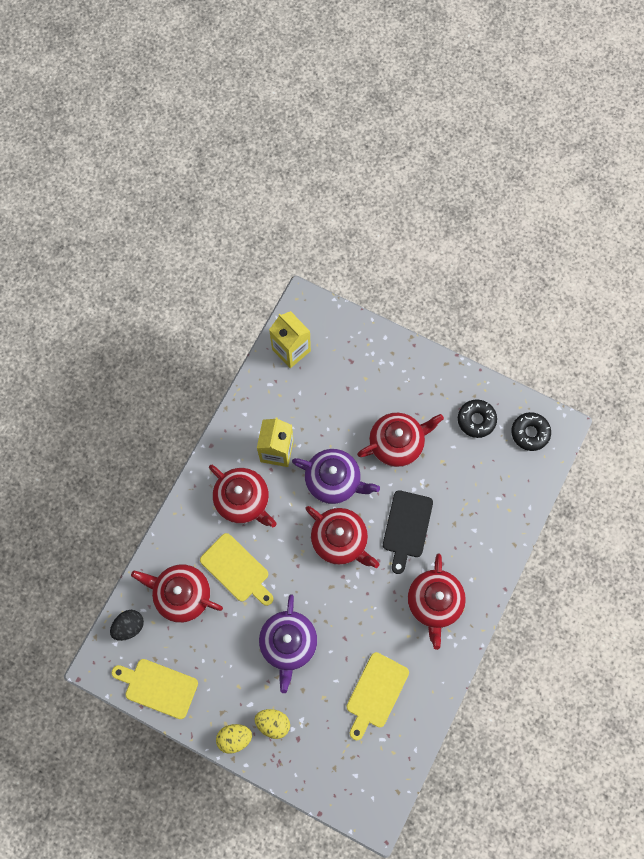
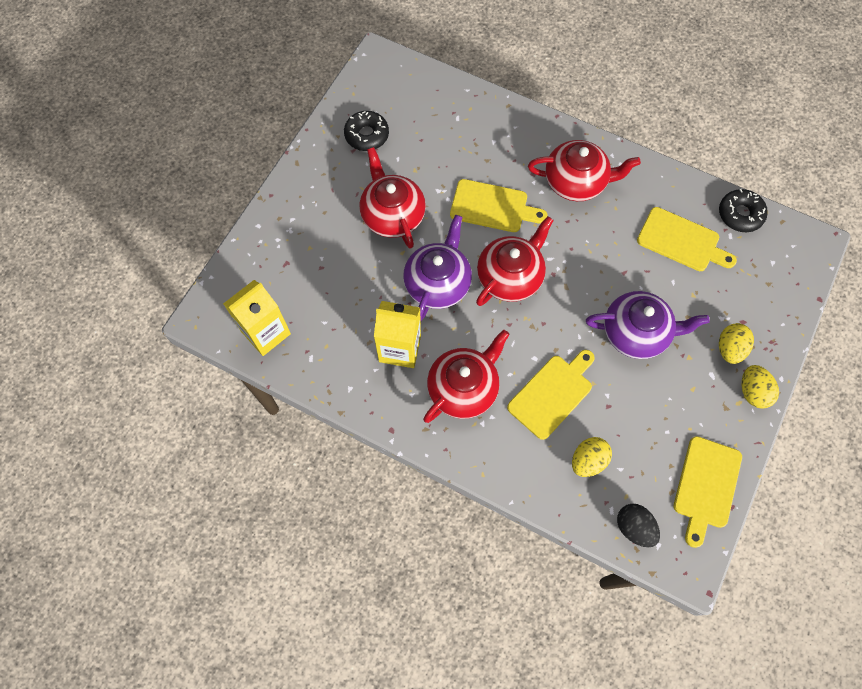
camera: 90 degrees left, 5 degrees down
red teapot [131,564,223,623] -> yellow egg [572,437,612,477]
black cutting board [383,490,433,574] -> yellow cutting board [450,179,547,232]
black donut [511,412,551,451] -> black donut moved to [719,189,768,232]

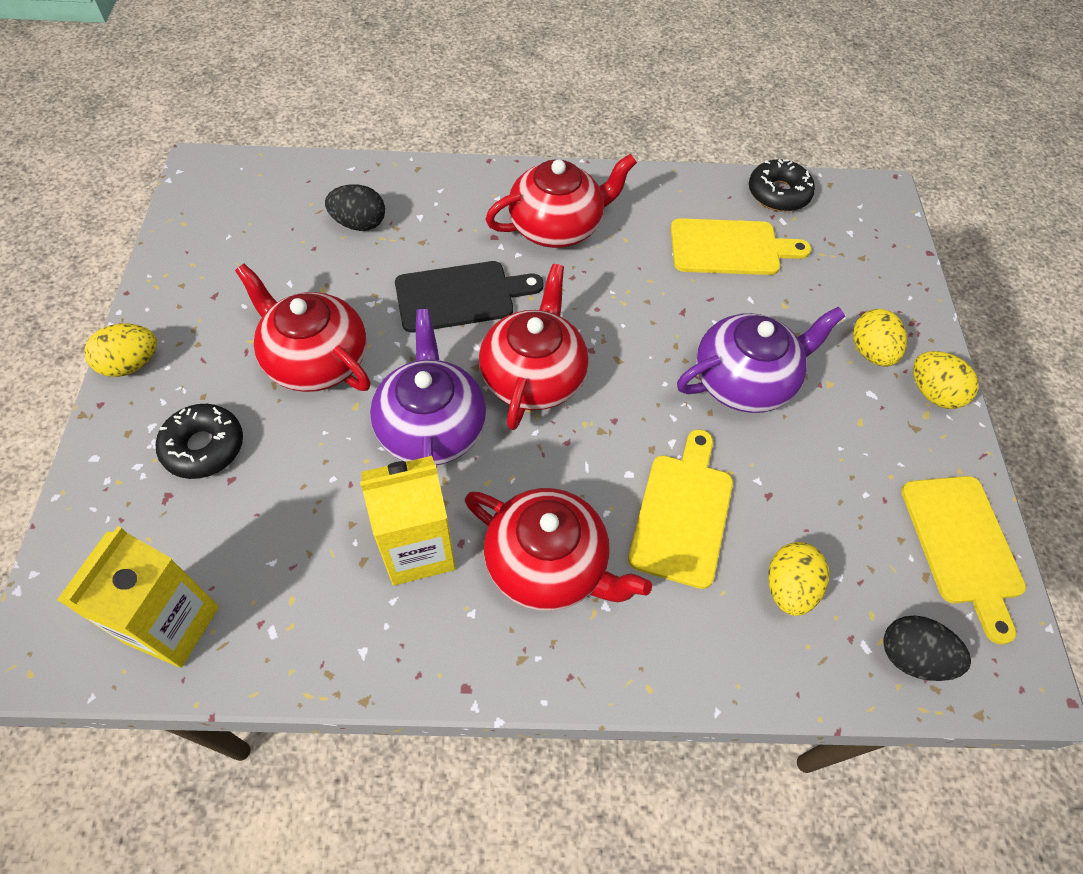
camera: 30 degrees left, 10 degrees down
black donut [344,111,389,151] -> black donut moved to [156,404,243,479]
red teapot [423,330,510,423] -> red teapot turned 105 degrees clockwise [465,488,652,611]
yellow cutting board [450,179,547,232] -> black cutting board [395,261,543,333]
none -> yellow egg [84,324,157,377]
none -> black egg [325,184,385,231]

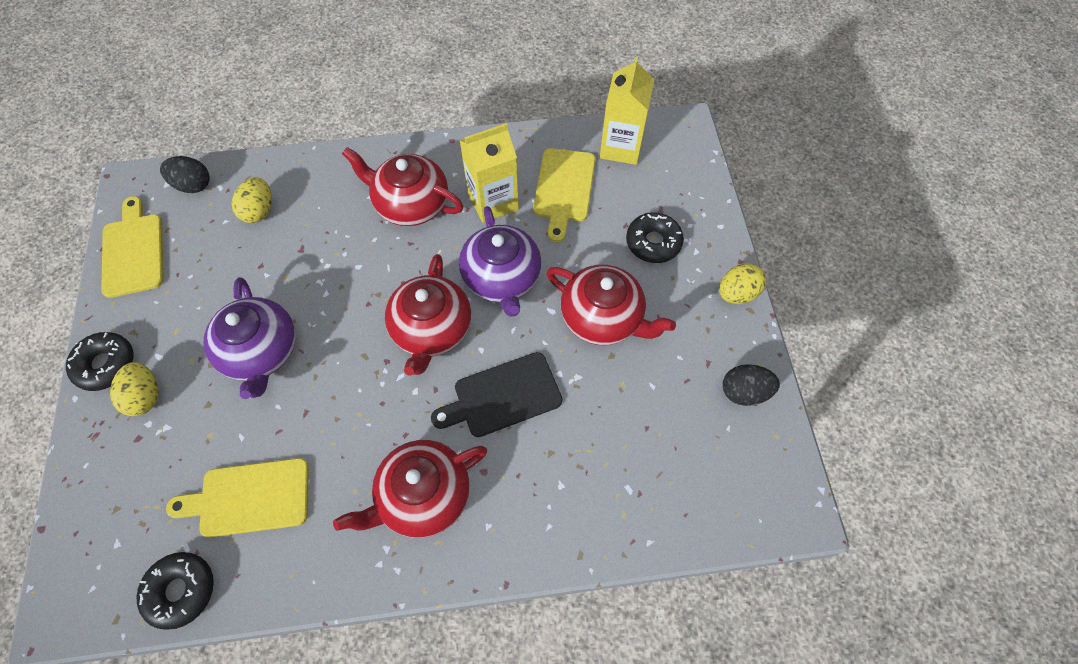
camera: 175 degrees right, 5 degrees up
black egg [325,184,385,231] -> black egg moved to [723,364,780,406]
yellow cutting board [628,429,733,589] -> yellow cutting board moved to [533,148,595,242]
purple teapot [677,307,845,413] -> purple teapot turned 75 degrees counterclockwise [203,277,296,399]
yellow egg [913,351,979,409] -> black donut [66,332,133,391]

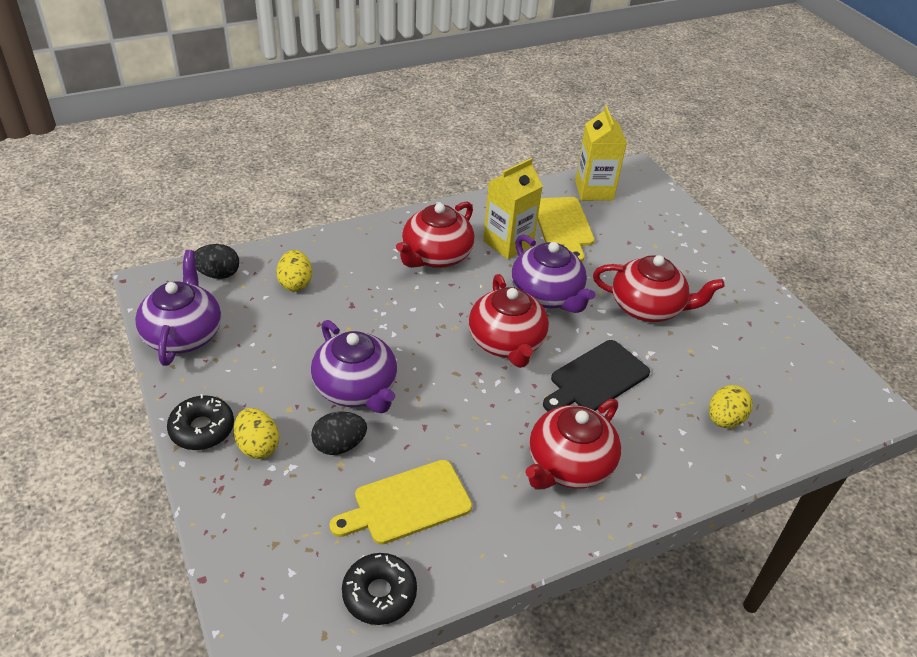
camera: 20 degrees left, 20 degrees down
yellow cutting board [101,196,164,298] -> purple teapot [135,250,221,366]
red teapot [342,147,463,226] -> red teapot turned 60 degrees counterclockwise [396,201,475,268]
black donut [626,212,684,263] -> none
yellow egg [719,263,766,304] -> yellow egg moved to [709,385,753,428]
black egg [723,364,780,406] -> black egg moved to [311,411,367,455]

